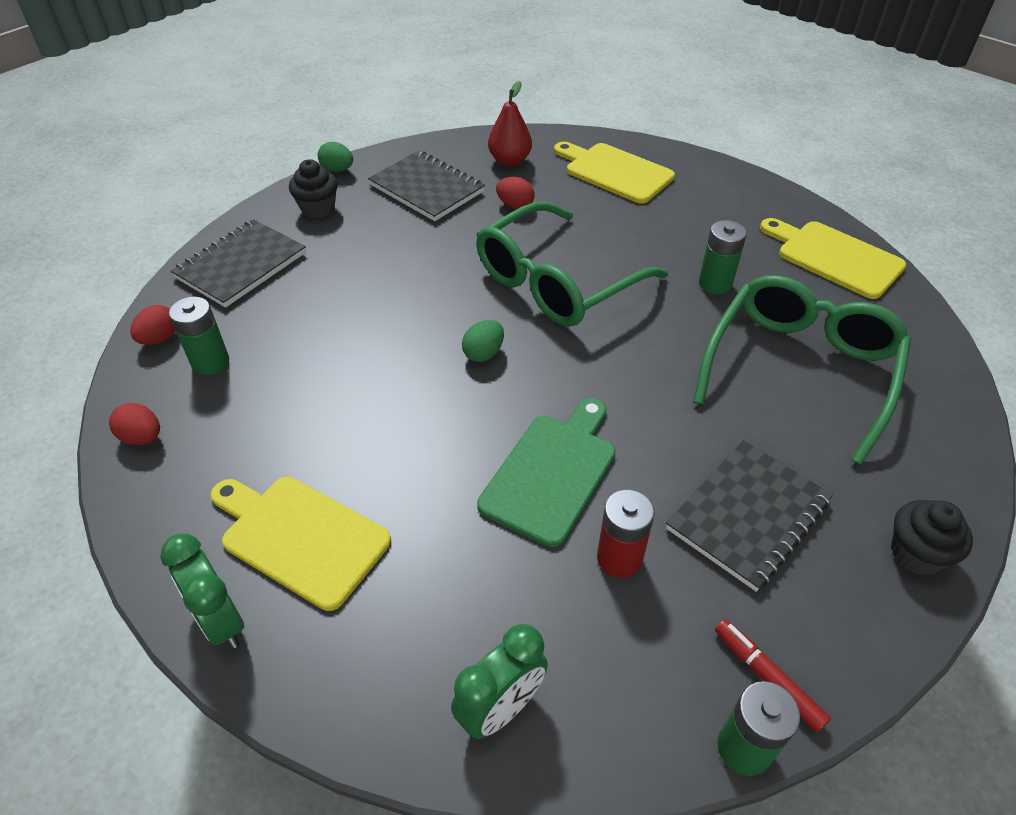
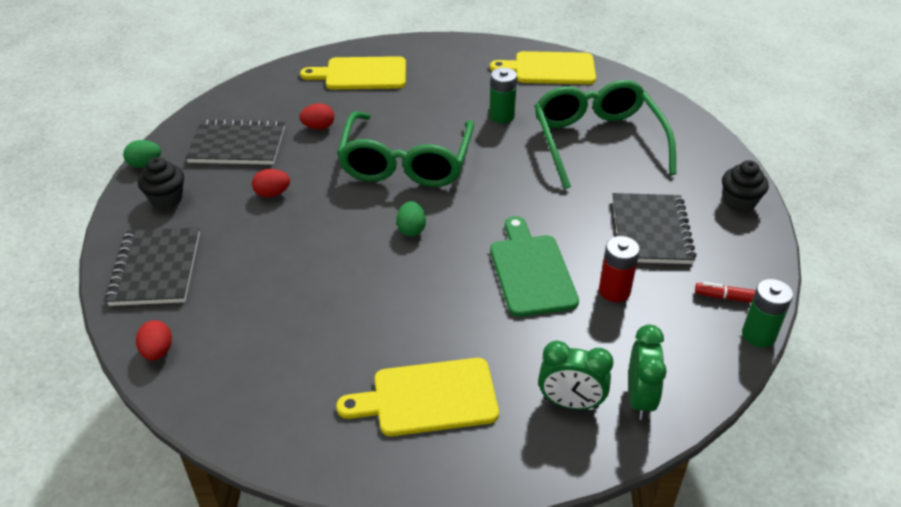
camera: 40 degrees left, 5 degrees down
red egg [109,403,160,445] -> red egg moved to [252,169,290,197]
green clock [160,534,244,648] -> green clock moved to [538,341,613,410]
green battery [169,296,229,375] -> none
red pear [488,81,532,166] -> none

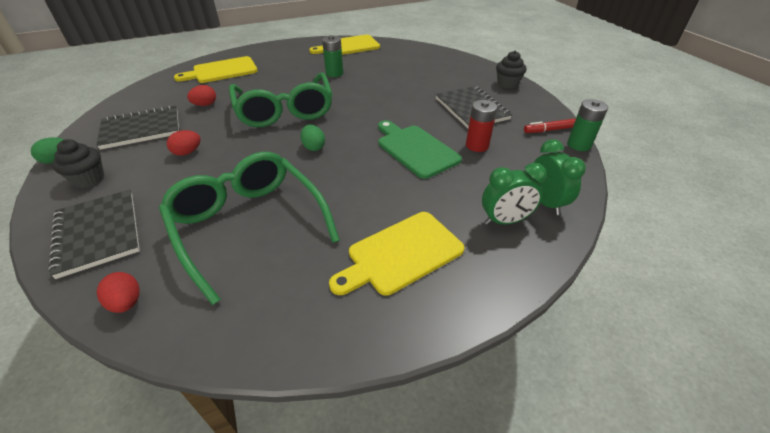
camera: 25 degrees left, 0 degrees up
green glasses [534,80,676,189] -> green glasses moved to [159,152,340,305]

